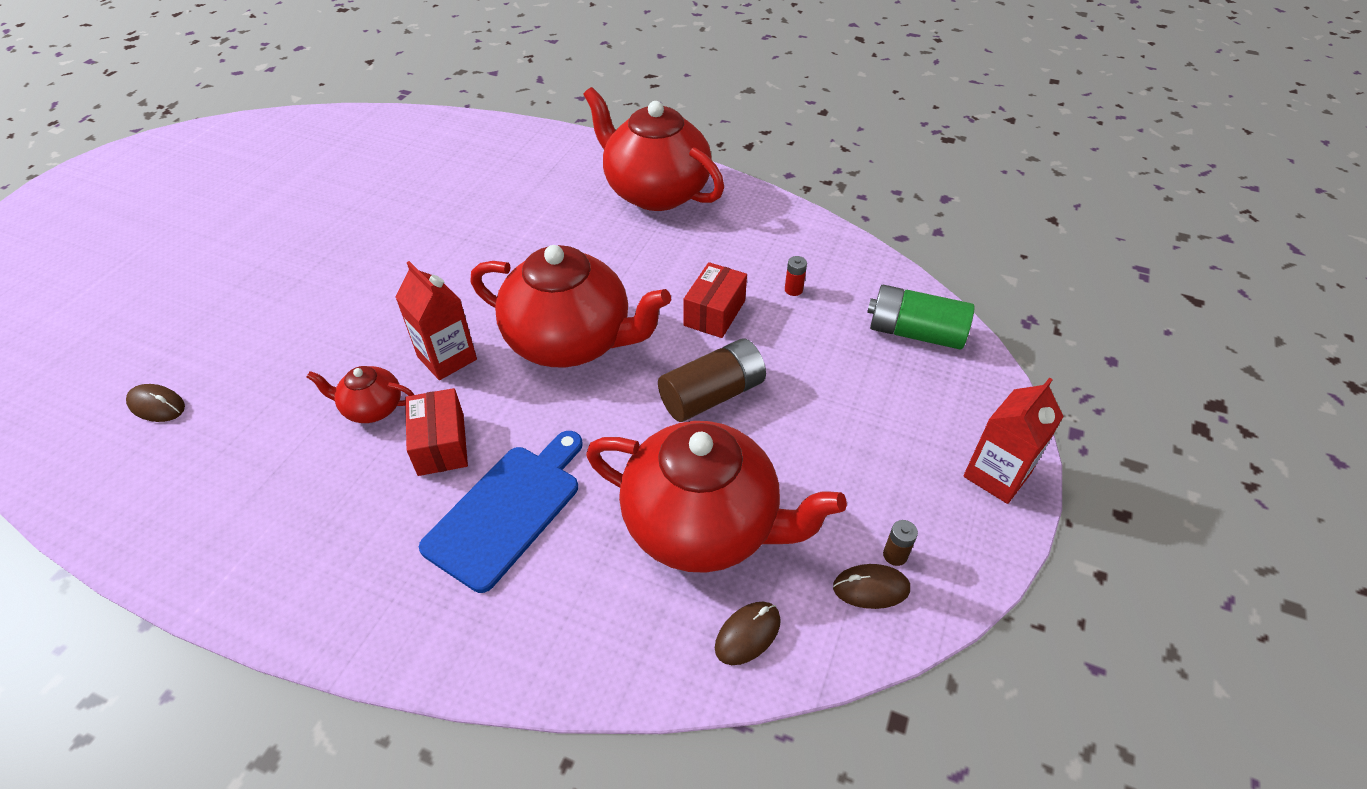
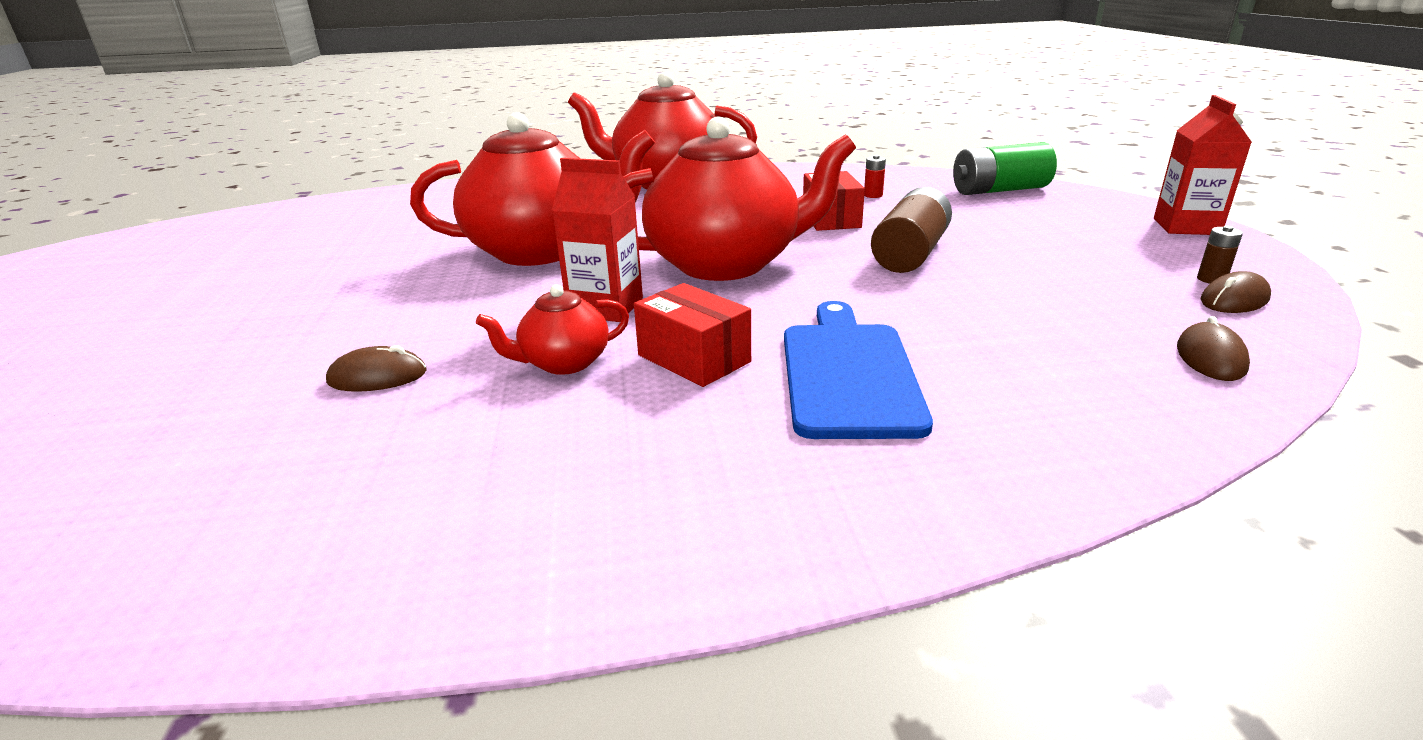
camera: 30 degrees left, 20 degrees down
brown mouse [126,384,185,422] -> brown mouse moved to [326,345,426,392]
red teapot [586,421,847,573] -> red teapot moved to [410,112,655,266]

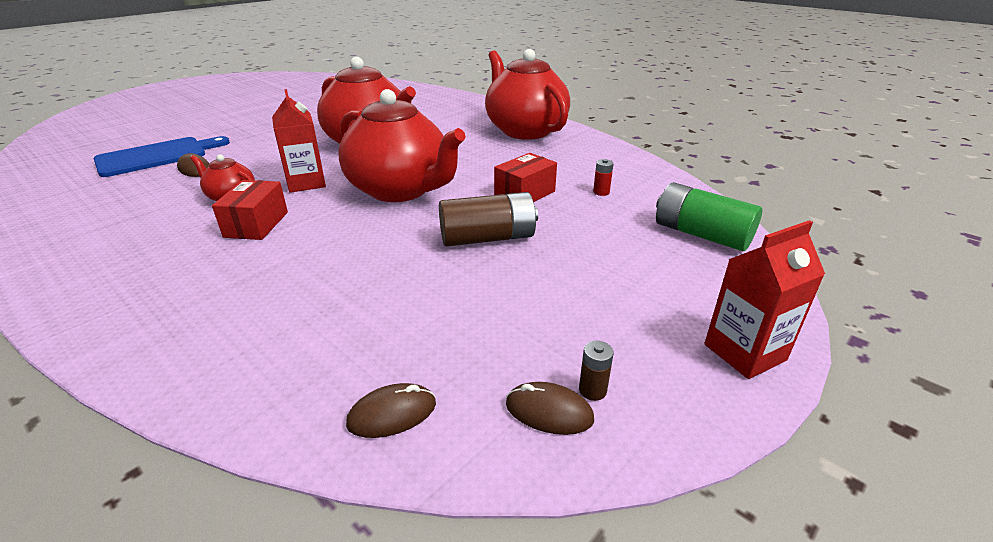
camera: 50 degrees right, 5 degrees up
blue cutting board [784,301,933,439] -> blue cutting board moved to [94,136,230,177]

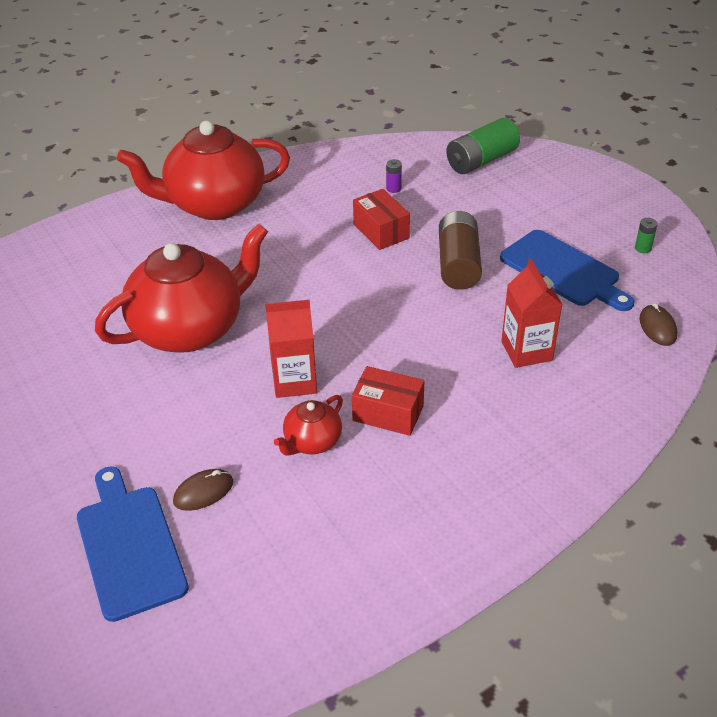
camera: 75 degrees left, 10 degrees up
red teapot [338,89,466,202] -> none
brown mouse [506,382,594,435] -> none
brown battery [579,341,614,401] -> green battery [635,218,658,254]
red battery [593,159,614,196] -> purple battery [386,159,402,193]
red carton [704,220,825,379] -> red carton moved to [501,259,563,368]
none -> blue cutting board [500,230,634,311]

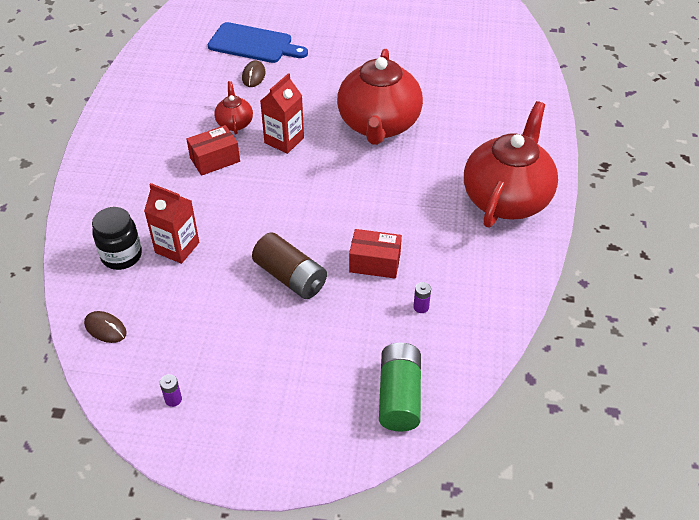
camera: 130 degrees right, 5 degrees up
blue cutting board [500,230,634,311] -> none
green battery [635,218,658,254] -> purple battery [160,374,182,407]
none -> black jar [92,207,142,270]

